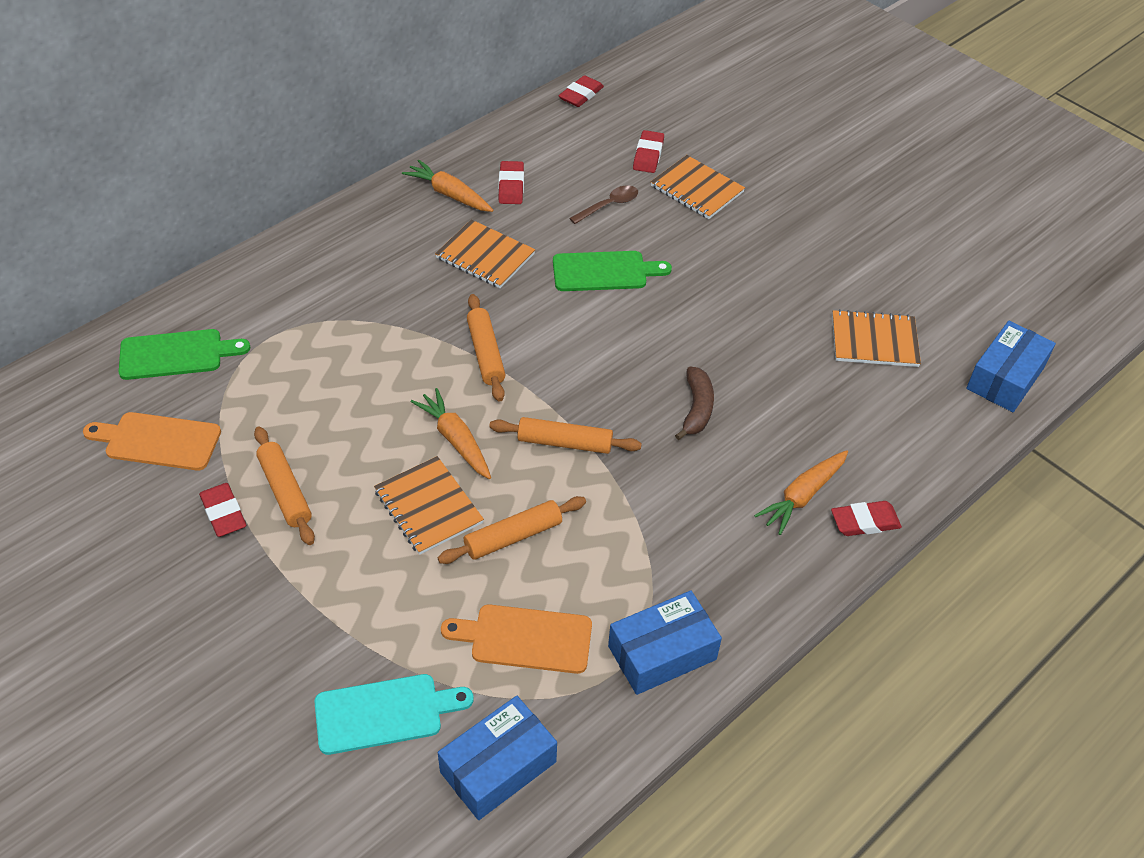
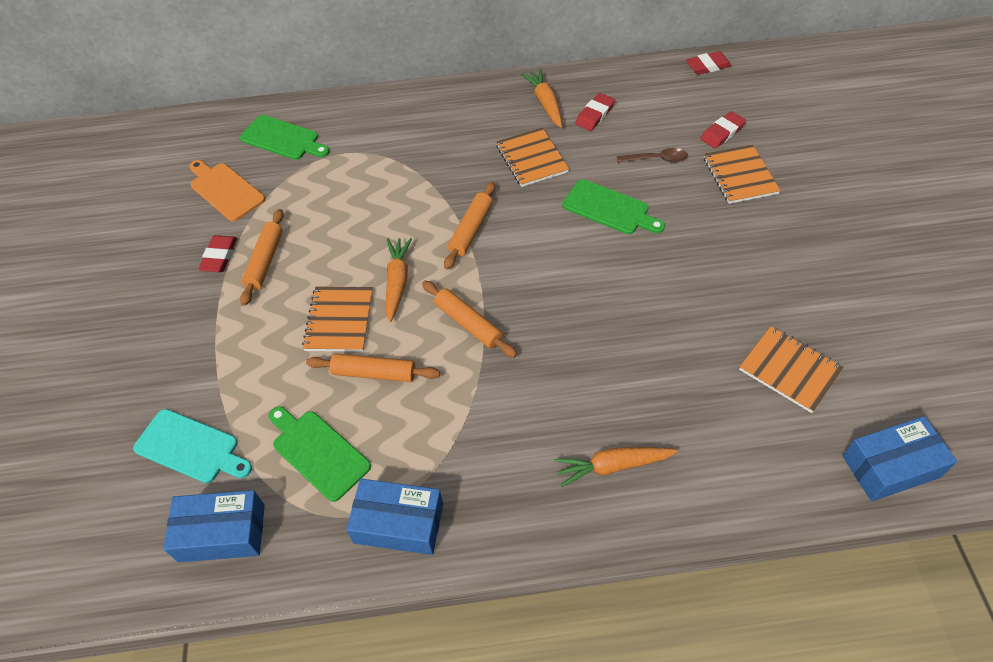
camera: 40 degrees right, 5 degrees up
orange cutting board [441,604,592,674] -> green cutting board [269,406,371,502]
brown banana [675,366,714,440] -> none
red eraser [831,501,902,536] -> none

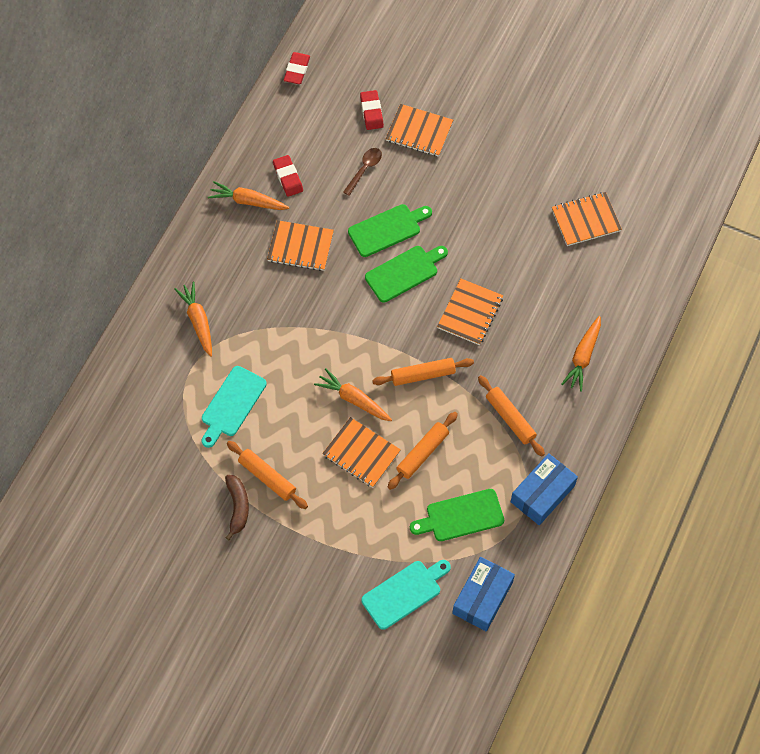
camera: 60 degrees left, 10 degrees up
orange cutting board [189,160,265,222] -> none
red eraser [198,235,237,272] -> brown banana [225,475,249,540]
green cutting board [240,115,329,160] -> green cutting board moved to [365,246,448,303]
orange rolling pin [444,182,495,270] -> orange rolling pin moved to [478,375,545,456]
blue box [842,416,957,501] -> none
none -> orange carrot [174,282,212,357]
none -> turquoise cutting board [202,366,267,448]
none -> orange notebook [437,278,503,345]

